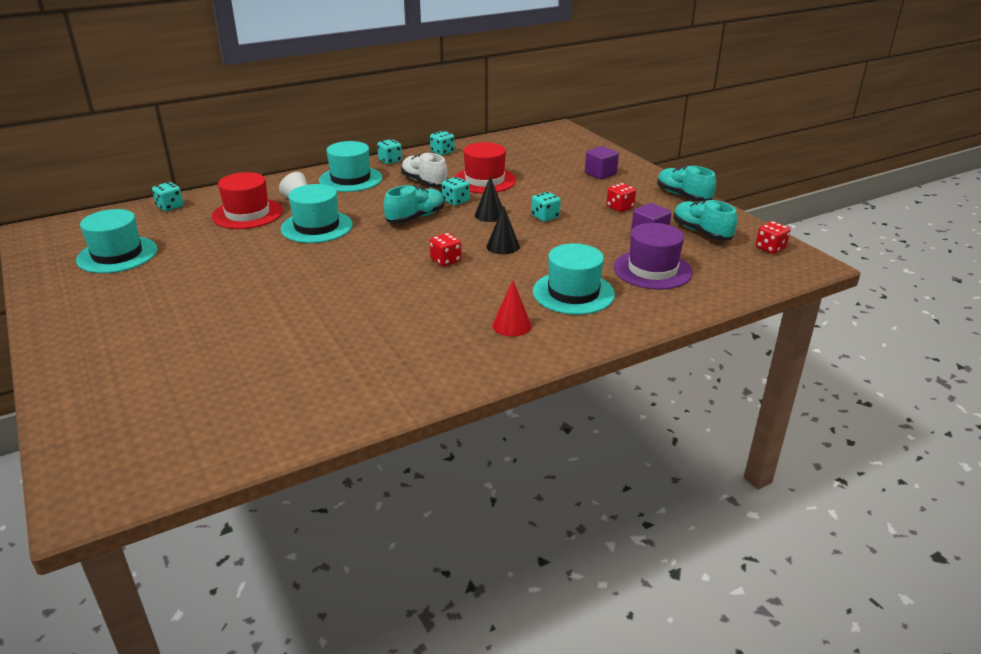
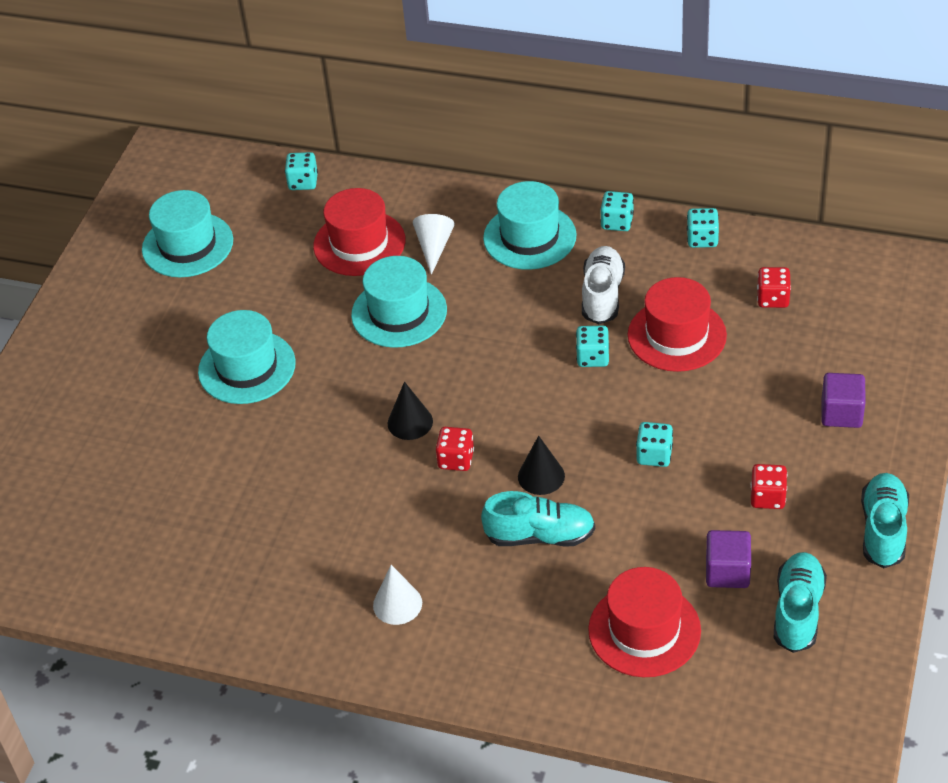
camera: 50 degrees right, 15 degrees up
turquoise shoe [384,185,445,224] -> turquoise shoe moved to [481,491,595,547]
black cone [475,176,503,222] -> black cone moved to [388,382,433,440]
red cone [492,280,532,337] -> white cone [373,565,422,625]
turquoise hat [533,243,615,315] -> turquoise hat moved to [198,310,296,404]
purple hat [614,223,693,290] -> red hat [588,567,701,677]
red dice [756,221,791,254] -> red dice moved to [757,267,791,308]

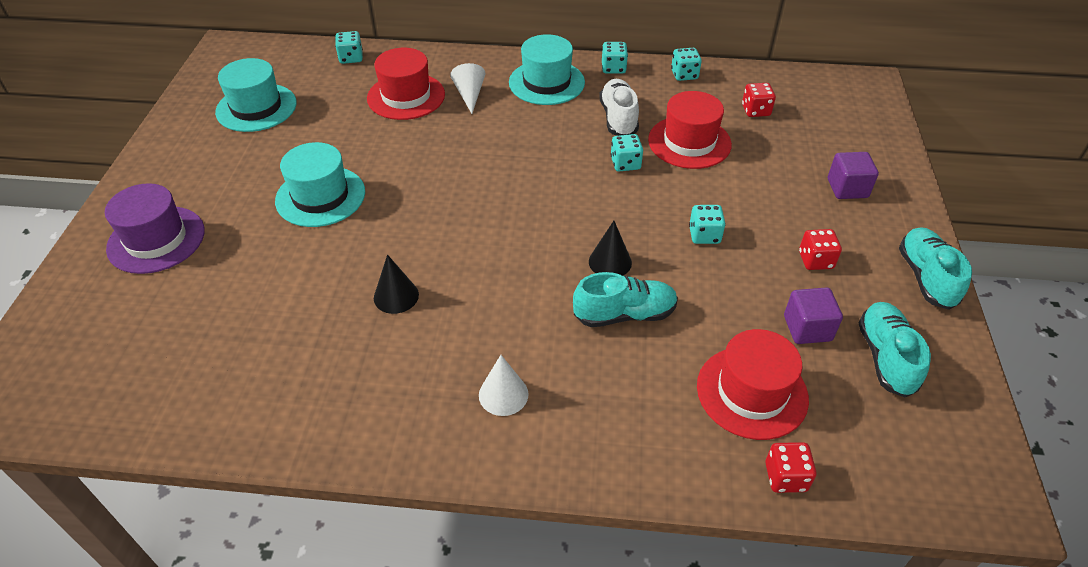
camera: 15 degrees left, 0 degrees up
turquoise hat [351,256,447,348] -> none
black cone [388,382,433,440] -> black cone moved to [374,255,419,314]
red dice [436,427,474,471] -> red dice moved to [765,442,816,493]
none -> purple hat [105,183,205,274]

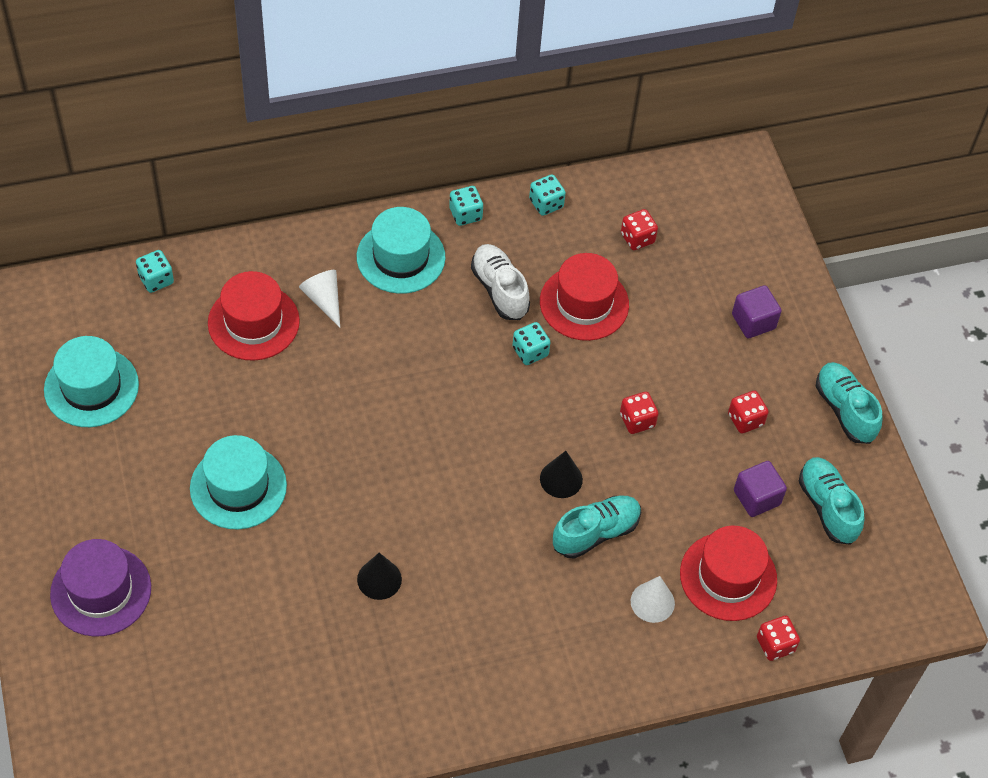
camera: 25 degrees left, 10 degrees up
white cone [479,355,529,416] -> white cone moved to [631,576,675,623]
turquoise dice [689,205,725,244] -> red dice [620,392,658,434]

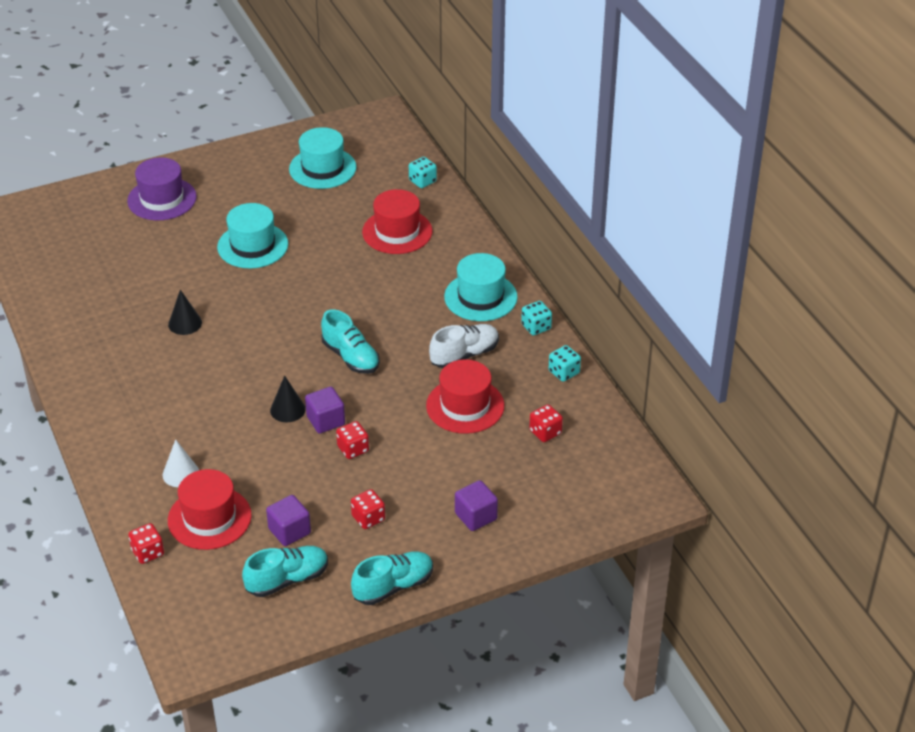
camera: 85 degrees right, 15 degrees down
white cone [299,270,340,328] -> none
turquoise dice [513,322,551,365] -> none
turquoise shoe [553,496,641,559] -> turquoise shoe moved to [321,309,380,374]
none -> purple cube [305,387,345,434]

